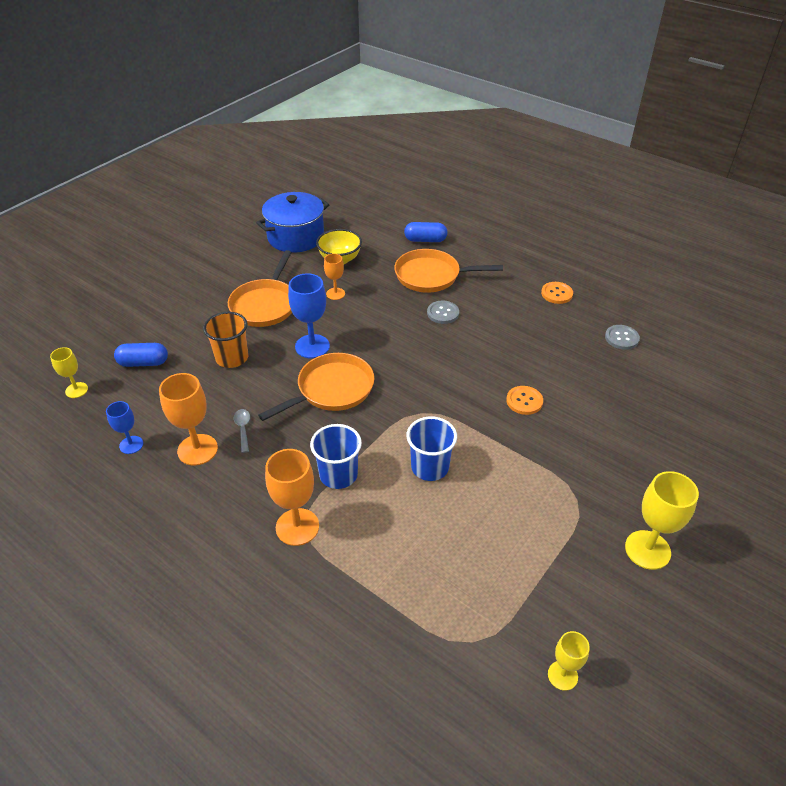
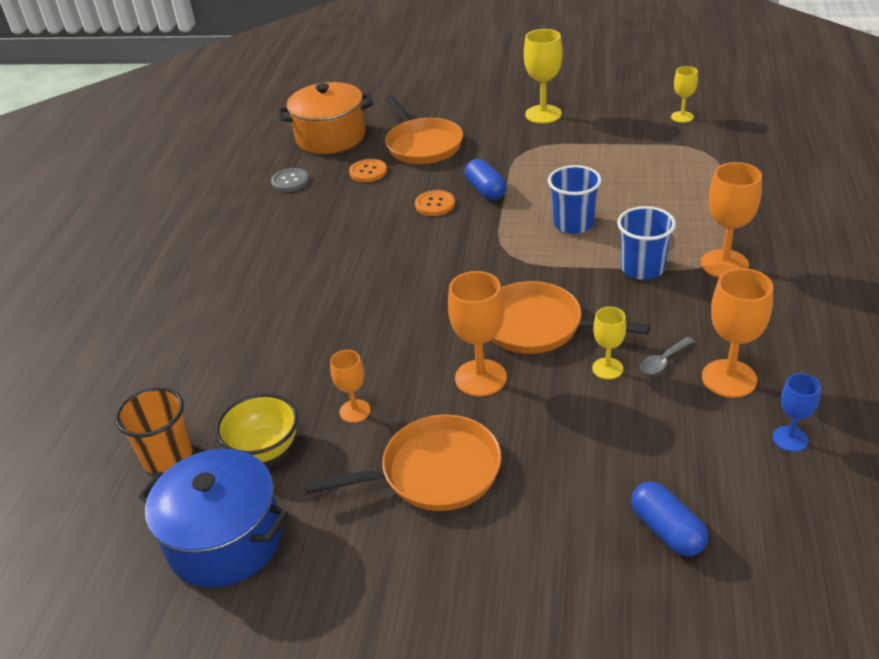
camera: 115 degrees left, 5 degrees down
yellow goblet [50,347,88,398] -> yellow goblet moved to [592,307,626,379]
orange cup [203,312,249,368] -> orange cup moved to [115,387,193,474]
blue goblet [288,273,330,358] -> orange goblet [448,271,507,397]
orange pan [394,249,503,293] -> orange pan moved to [385,95,463,164]
blue capsule [404,222,448,242] -> blue capsule moved to [465,159,507,200]
grey button [427,301,459,324] -> none
orange button [541,282,573,304] -> orange button moved to [349,159,387,182]
none -> orange pot [278,82,373,154]

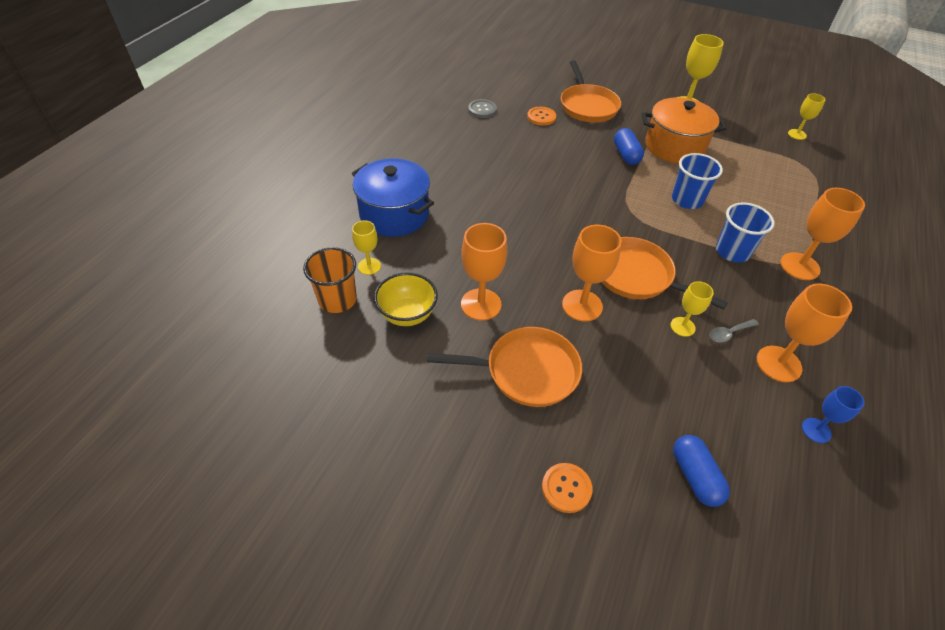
camera: 10 degrees right, 10 degrees up
blue pot [138,449,288,588] -> blue pot moved to [352,158,434,237]
orange pot [278,82,373,154] -> orange pot moved to [642,97,726,164]
orange goblet [330,350,371,423] -> orange goblet [461,223,507,320], size x1.70
orange button [415,190,455,216] -> orange button moved to [542,463,592,513]
none -> yellow goblet [352,220,381,275]

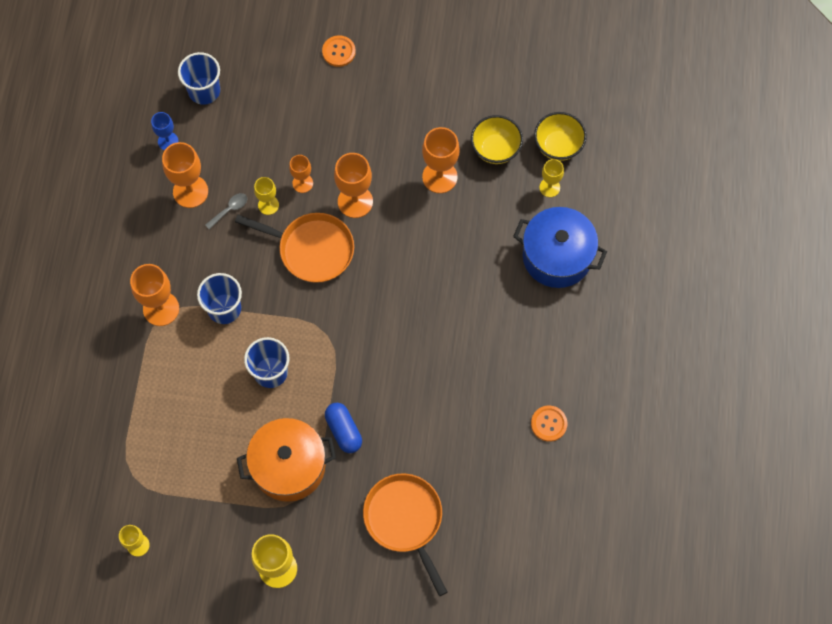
camera: 165 degrees right, 20 degrees up
orange cup [303,247,357,313] -> yellow bowl [534,112,587,161]
orange pan [427,327,582,407] -> none
grey button [468,99,497,118] -> none
orange button [527,107,556,126] -> orange button moved to [531,405,567,442]
blue capsule [673,435,730,507] -> none
none -> blue cup [178,52,220,105]
none -> orange goblet [289,155,313,193]

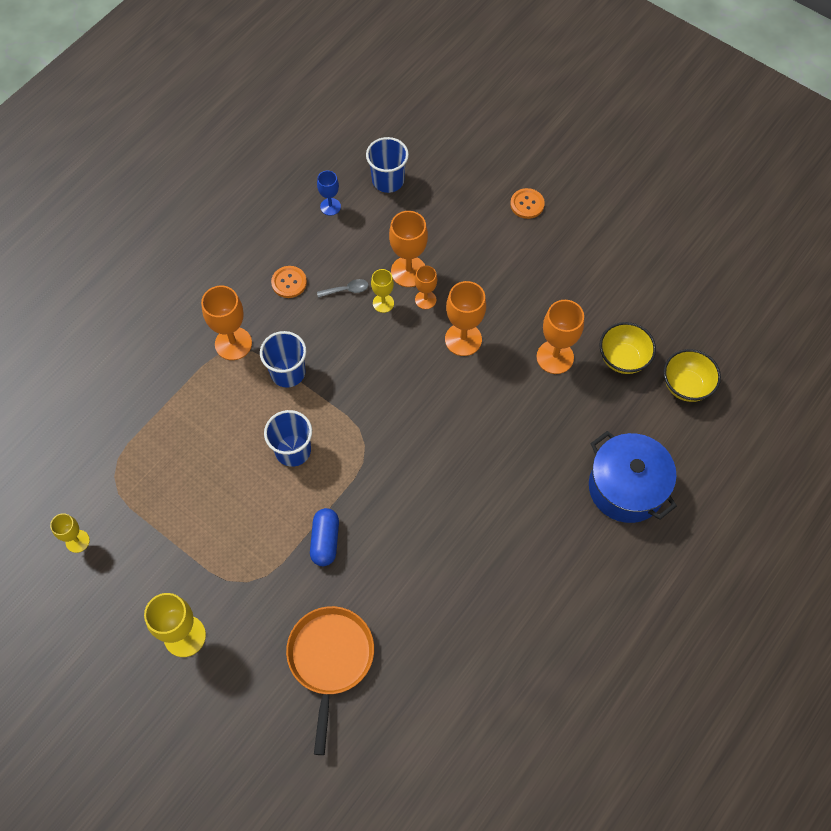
camera: 30 degrees right, 5 degrees down
orange goblet [162,142,208,208] -> orange goblet moved to [389,211,428,287]
orange pan [235,213,354,283] -> none
orange pot [237,418,336,502] -> none
orange button [531,405,567,442] -> orange button moved to [271,266,307,298]
yellow goblet [539,159,564,197] -> none

